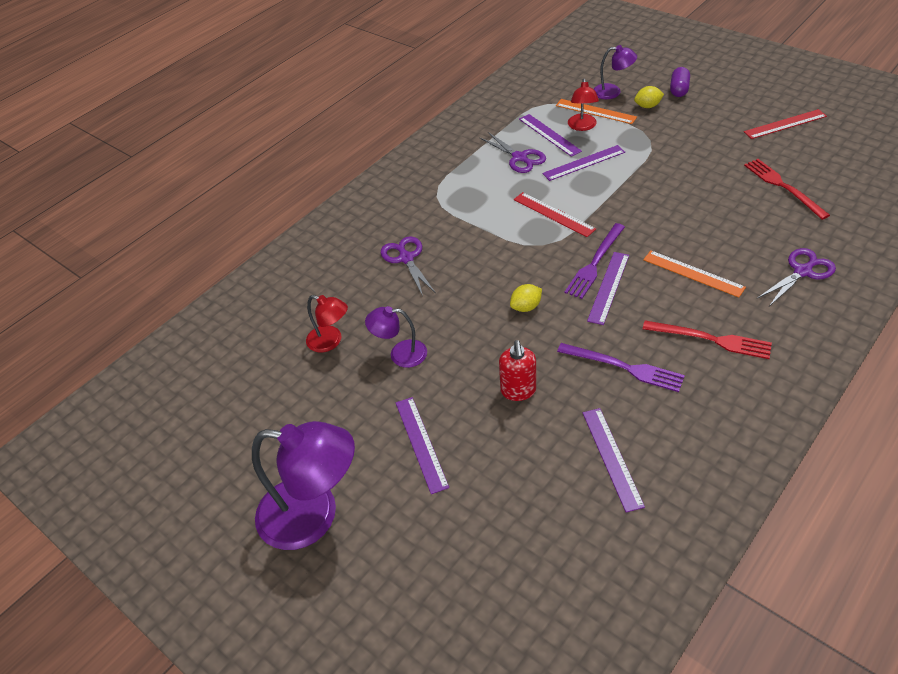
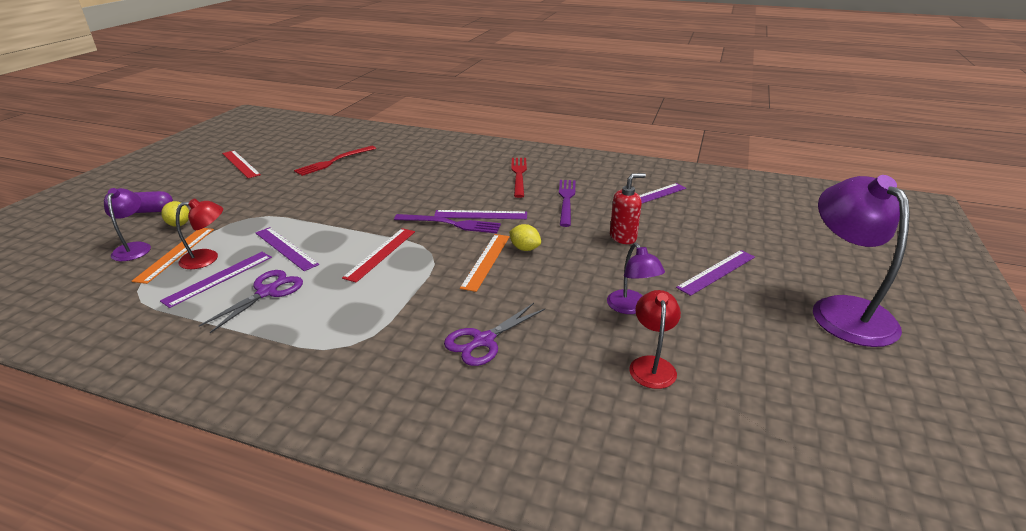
camera: 115 degrees left, 15 degrees down
orange ruler [643,251,746,297] -> orange ruler moved to [460,234,510,292]
purple scissors [758,248,836,306] -> none

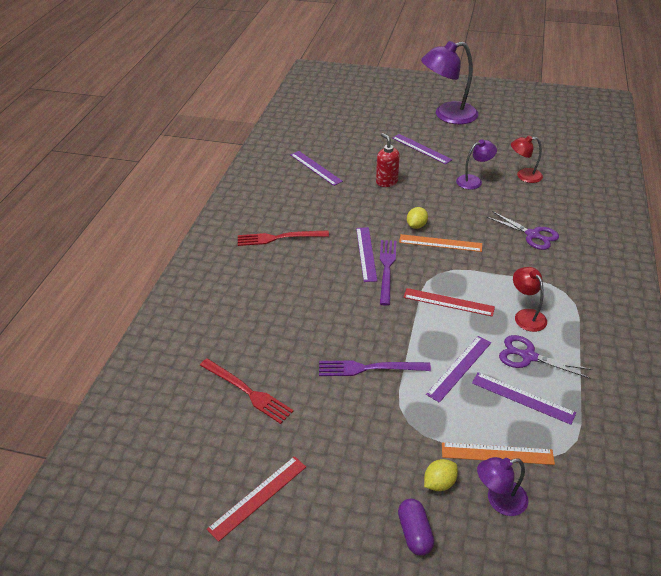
camera: 95 degrees left, 10 degrees up
red lamp [176,198,223,269] -> red lamp moved to [513,267,547,332]
purple fork [559,180,576,227] -> purple fork moved to [319,360,431,376]

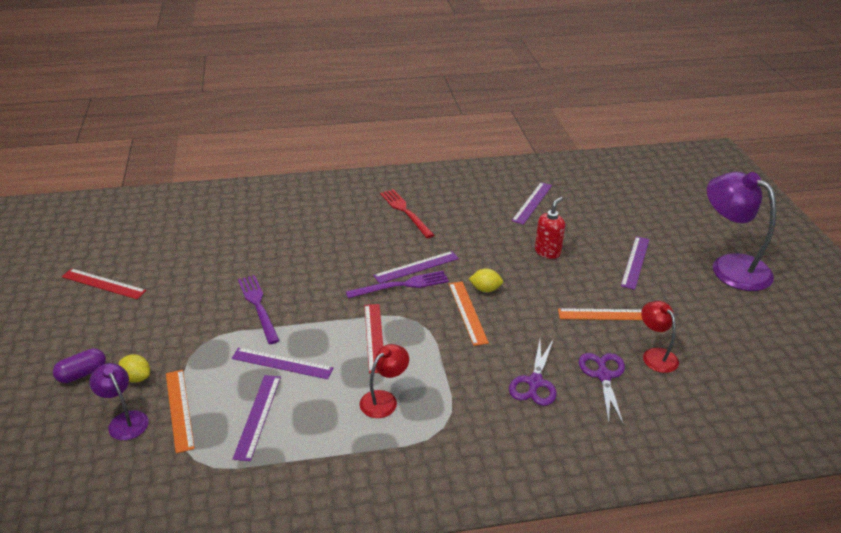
camera: 65 degrees right, 5 degrees down
red fork [200,358,293,424] -> none
purple lamp [456,139,497,190] -> orange ruler [558,308,643,320]
purple scissors [499,335,592,379] -> purple scissors moved to [579,353,625,426]

